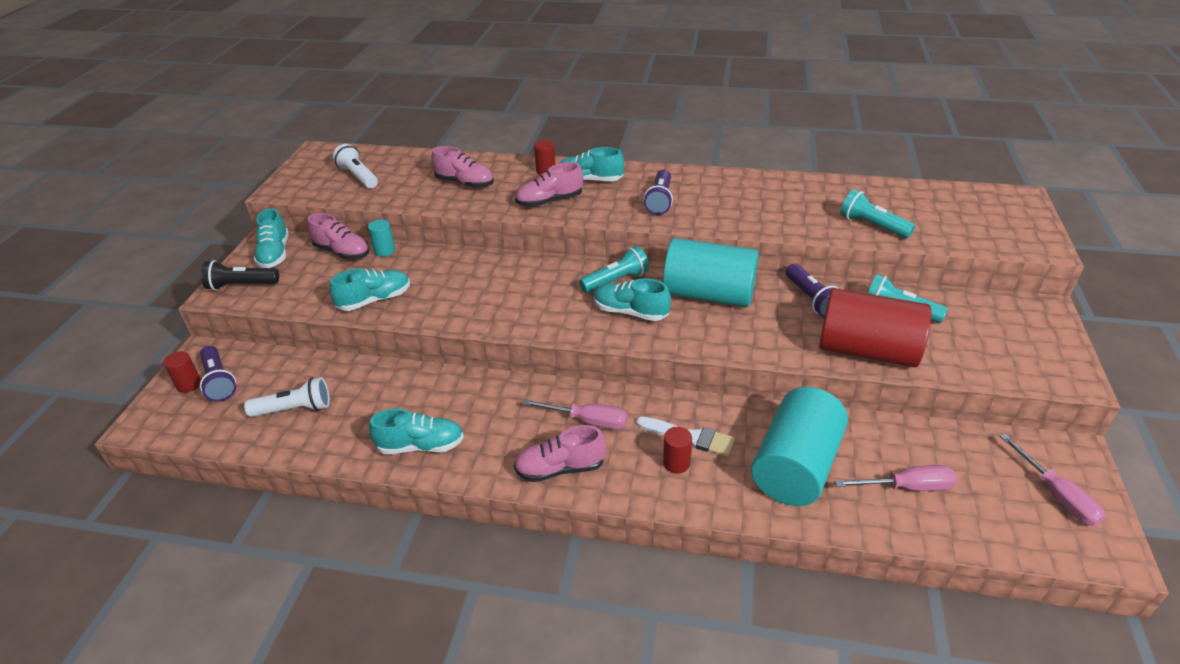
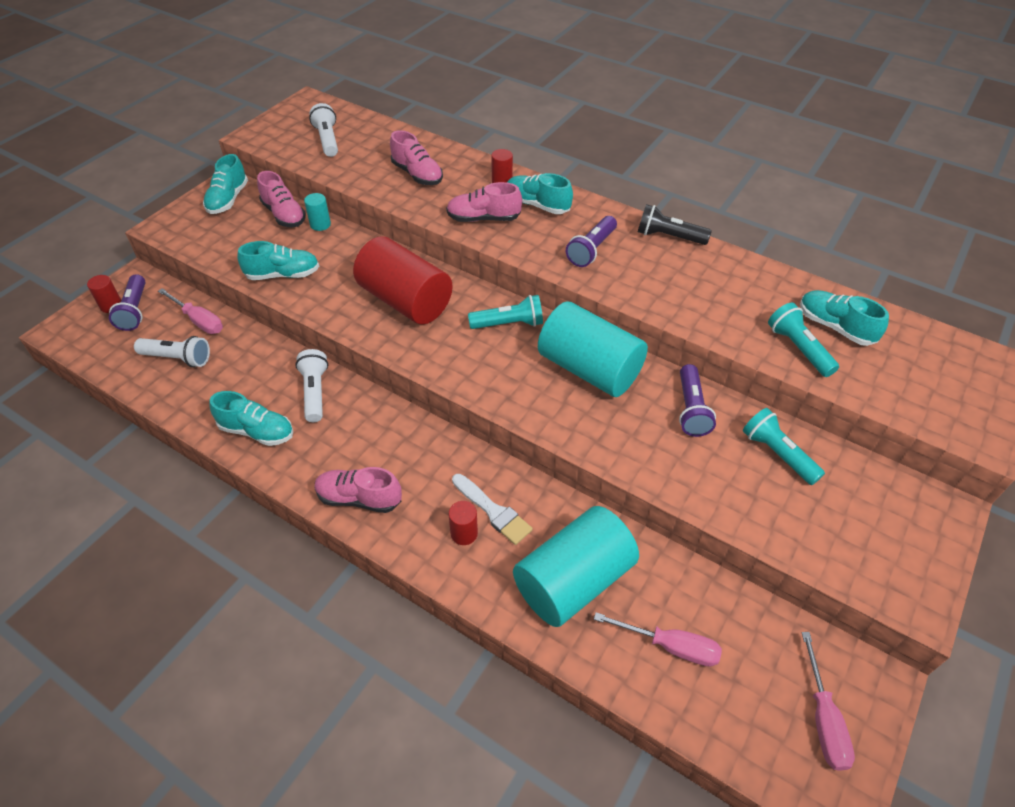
camera: 20 degrees right, 10 degrees up
black flashlight [201,260,279,290] -> black flashlight moved to [638,204,712,245]
pink screwdriver [523,399,627,429] -> pink screwdriver moved to [158,288,223,334]
turquoise shoe [594,278,671,321] -> turquoise shoe moved to [800,290,889,346]
red cylinder [819,288,931,367] -> red cylinder moved to [353,236,453,324]
none -> white flashlight [295,349,328,422]

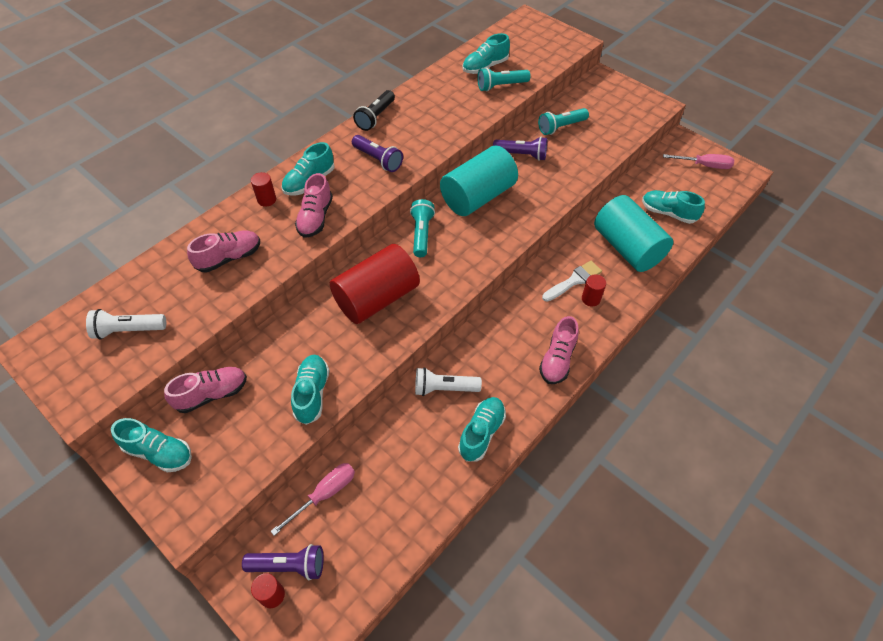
camera: 80 degrees left, 5 degrees up
white flashlight [134,336,210,367] -> none
turquoise cylinder [304,193,331,231] -> none
pink screwdriver [594,612,722,667] -> turquoise shoe [642,190,705,224]

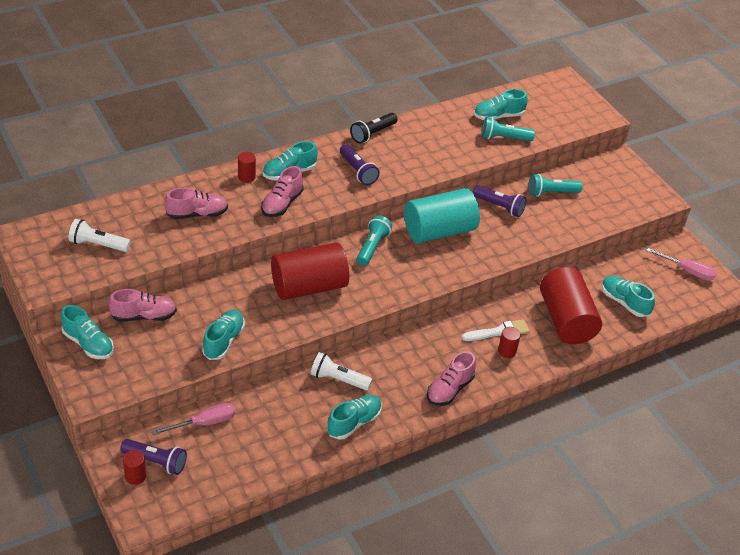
camera: 15 degrees right, 10 degrees down
turquoise cylinder [594,195,673,272] -> red cylinder [540,267,602,344]

